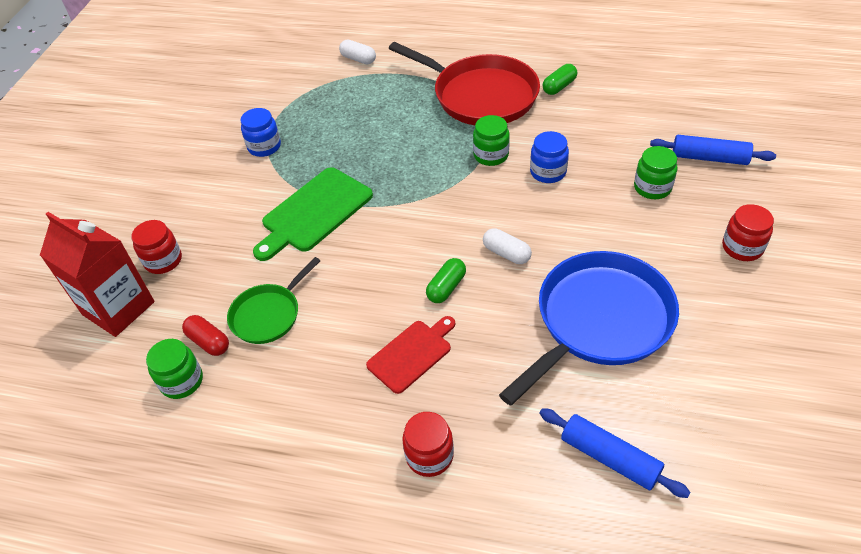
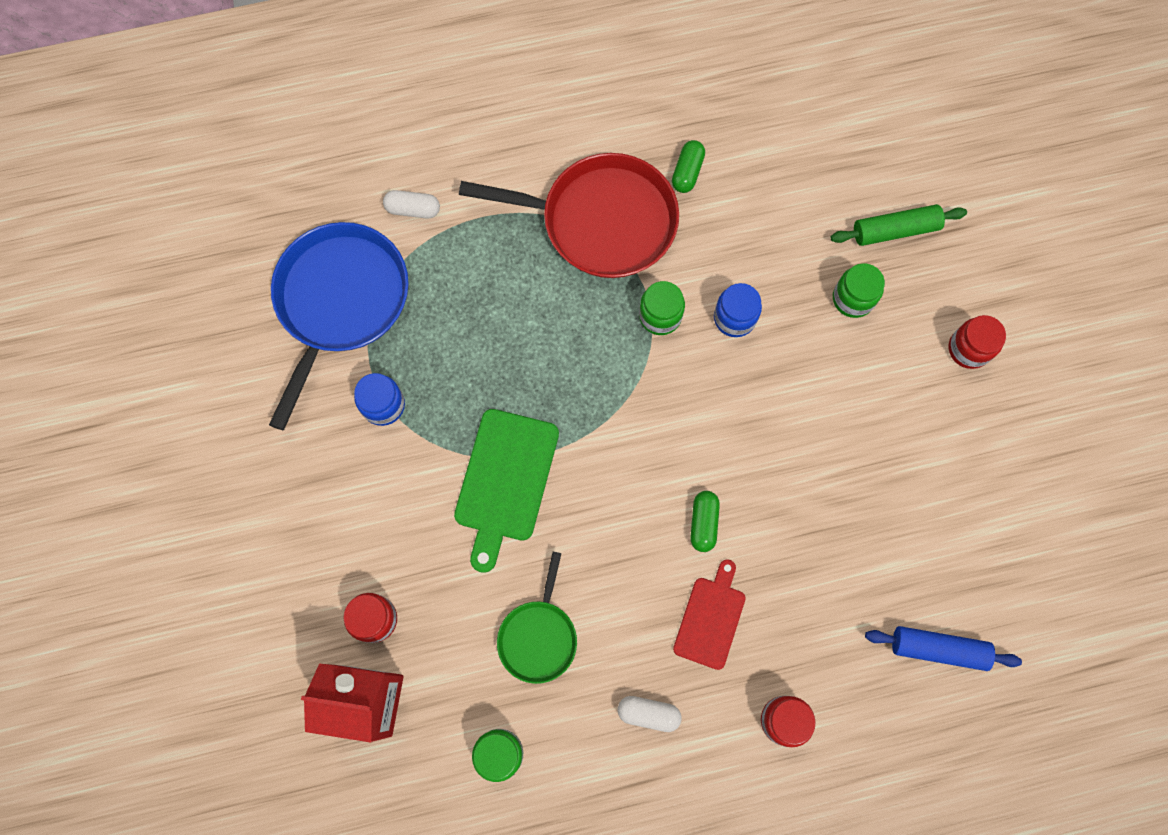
camera: 30 degrees left, 25 degrees up
red capsule [182,315,229,356] -> none
white capsule [483,228,532,264] -> white capsule moved to [618,696,682,732]
blue pan [499,251,679,406] -> blue pan moved to [269,222,409,430]
blue rolling pin [650,135,776,165] -> green rolling pin [831,204,967,246]

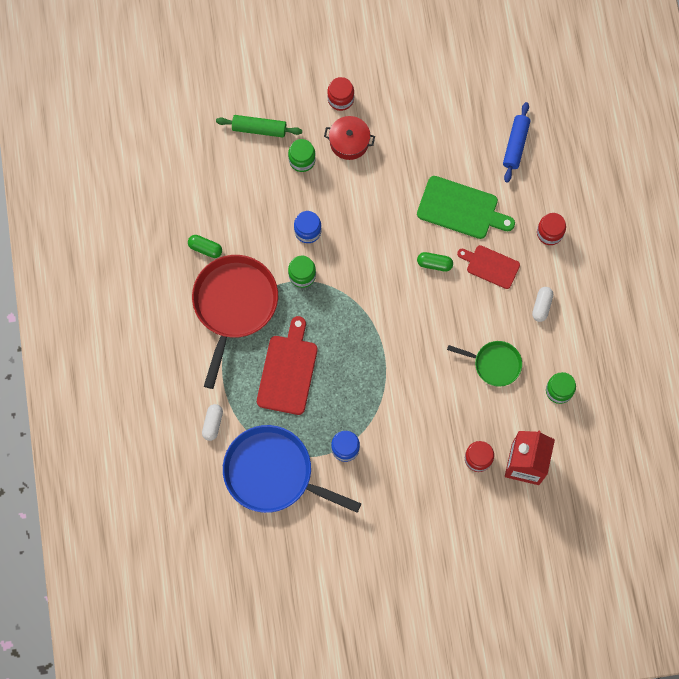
camera: 85 degrees left, 0 degrees up
green cutting board [454,409,559,573] -> green cutting board moved to [417,176,515,239]
green rolling pin [831,204,967,246] -> green rolling pin turned 75 degrees counterclockwise [216,115,302,137]
none -> red cutting board [257,316,318,415]
none -> red pot [324,116,375,160]

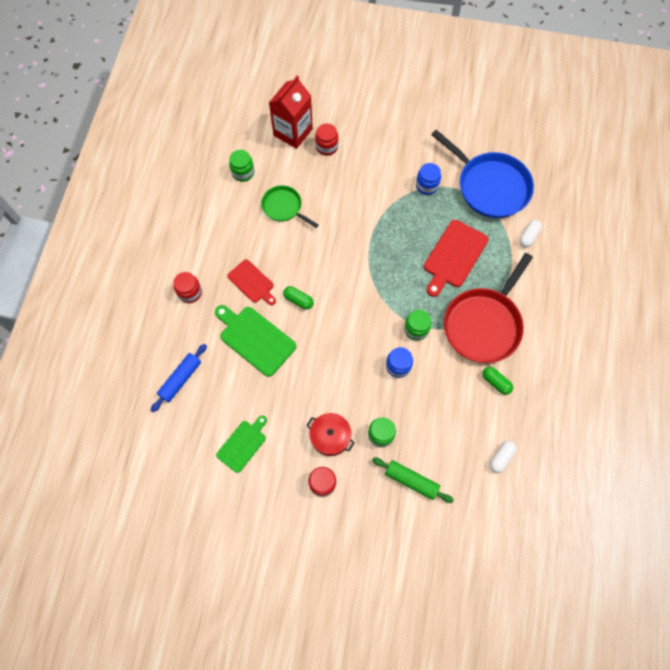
camera: 160 degrees left, 5 degrees down
white capsule [532,287,553,322] -> white capsule moved to [490,441,517,473]
none -> green cutting board [216,416,267,473]

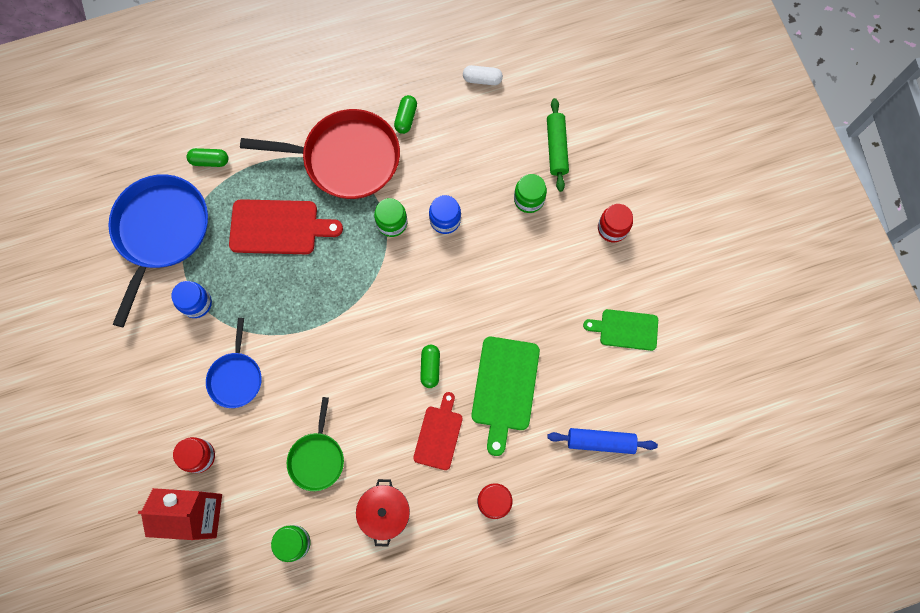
camera: 120 degrees left, 5 degrees up
red pot [306,413,355,456] -> red pot moved to [356,479,410,546]
white capsule [519,220,542,248] -> green capsule [187,148,229,167]
none -> blue pan [206,318,262,408]

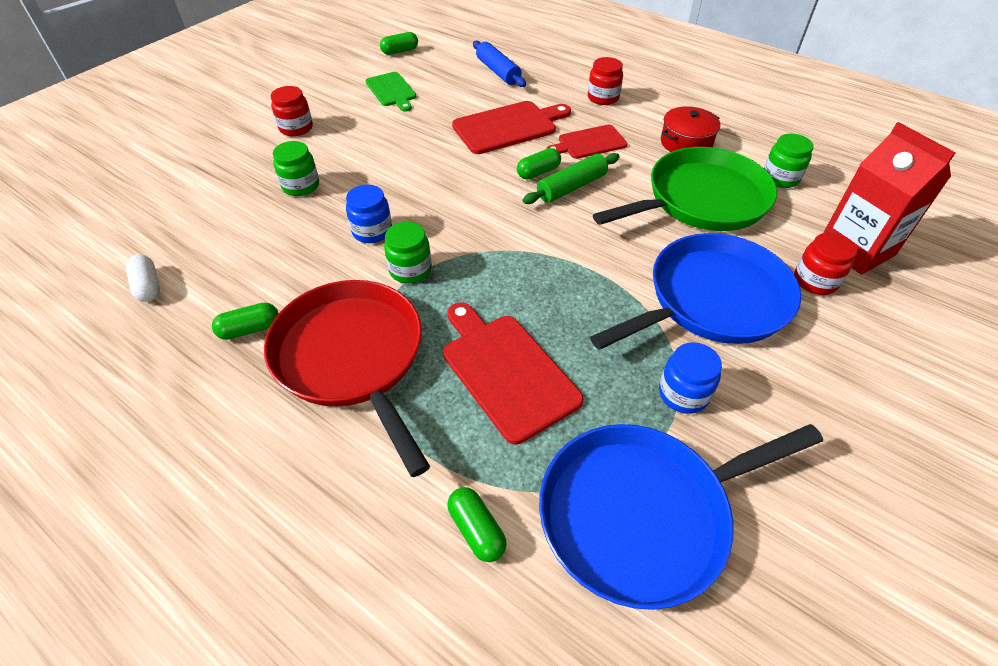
camera: 125 degrees left, 25 degrees down
blue pan [206,318,262,408] -> blue pan [590,233,801,350], size x1.85
green pan [287,397,344,491] -> green pan [593,147,777,231], size x1.85
green cutting board [471,337,540,456] -> red cutting board [452,101,571,154]
green rolling pin [547,98,569,192] -> green rolling pin moved to [523,153,620,204]
none -> green capsule [380,32,418,55]

